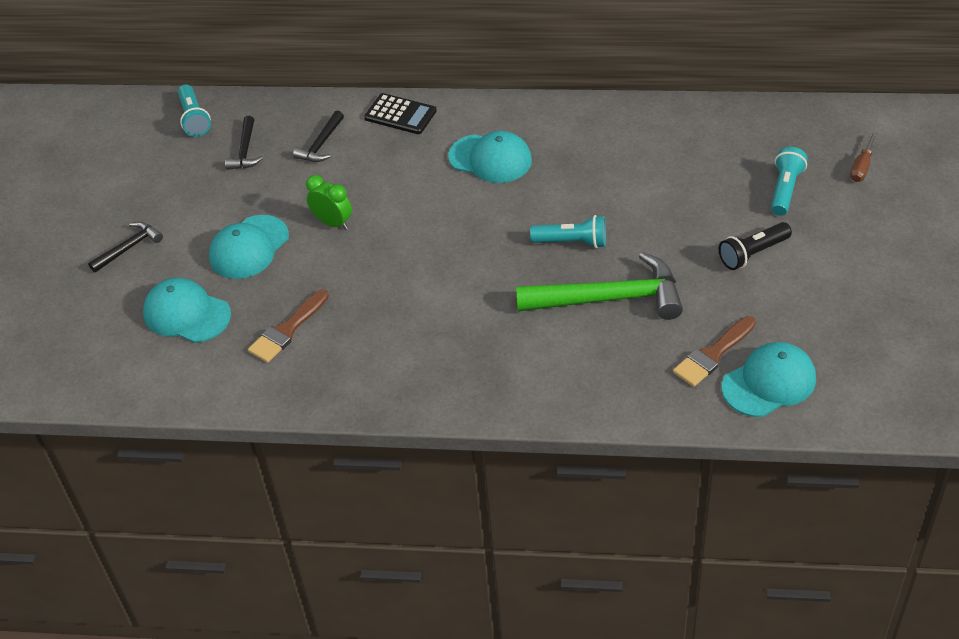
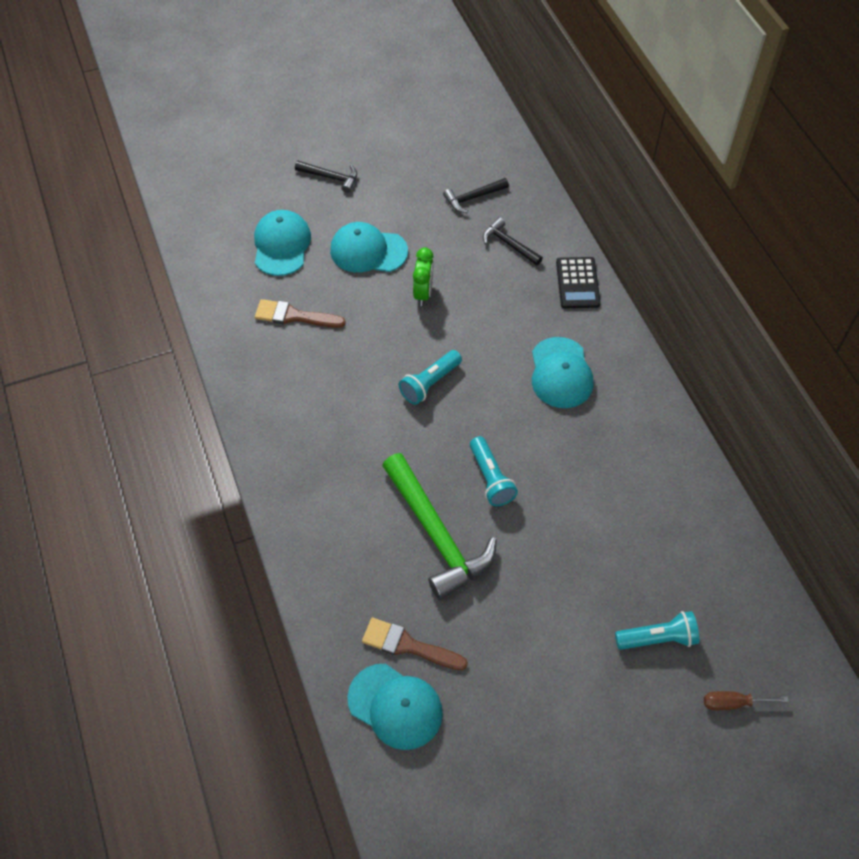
camera: 60 degrees right, 10 degrees up
turquoise flashlight [178,85,211,137] -> turquoise flashlight moved to [399,350,462,405]
black hammer [293,111,344,162] -> black hammer turned 45 degrees clockwise [483,217,543,266]
black flashlight [719,222,792,270] -> none

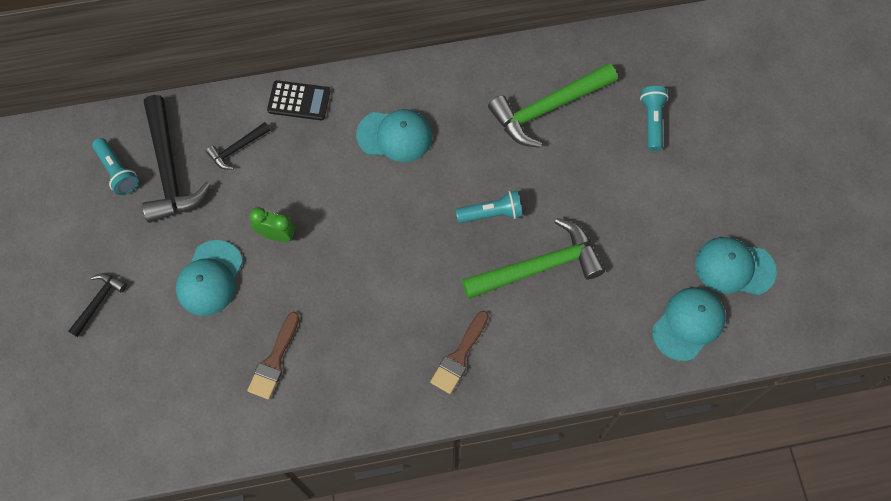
camera: 80 degrees left, 10 degrees up
turquoise cap [254,210,311,276] -> turquoise cap moved to [695,237,777,295]
brown brush [362,618,468,671] -> brown brush moved to [430,311,489,394]
turquoise flashlight [399,350,462,405] -> turquoise flashlight moved to [92,138,139,195]
black hammer [443,178,509,213] -> black hammer [142,95,211,223], size x2.01
brown screwdriver [704,691,789,710] -> none
none -> green hammer [488,63,617,148]

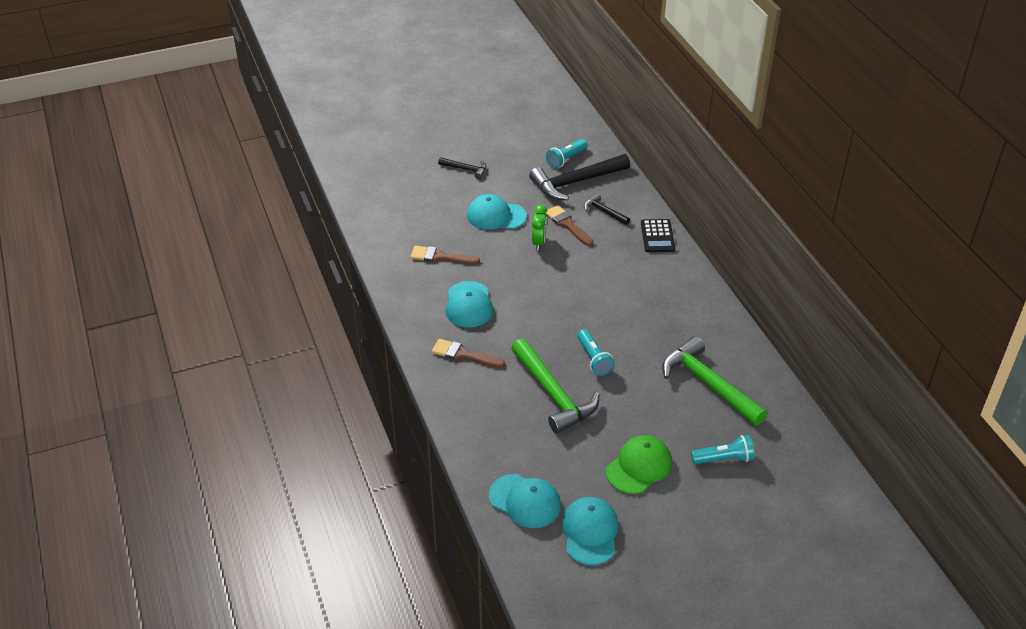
camera: 80 degrees right, 25 degrees down
turquoise cap [356,109,432,162] -> turquoise cap moved to [446,281,493,328]
none -> brown brush [545,205,594,246]
none -> green cap [606,435,672,494]

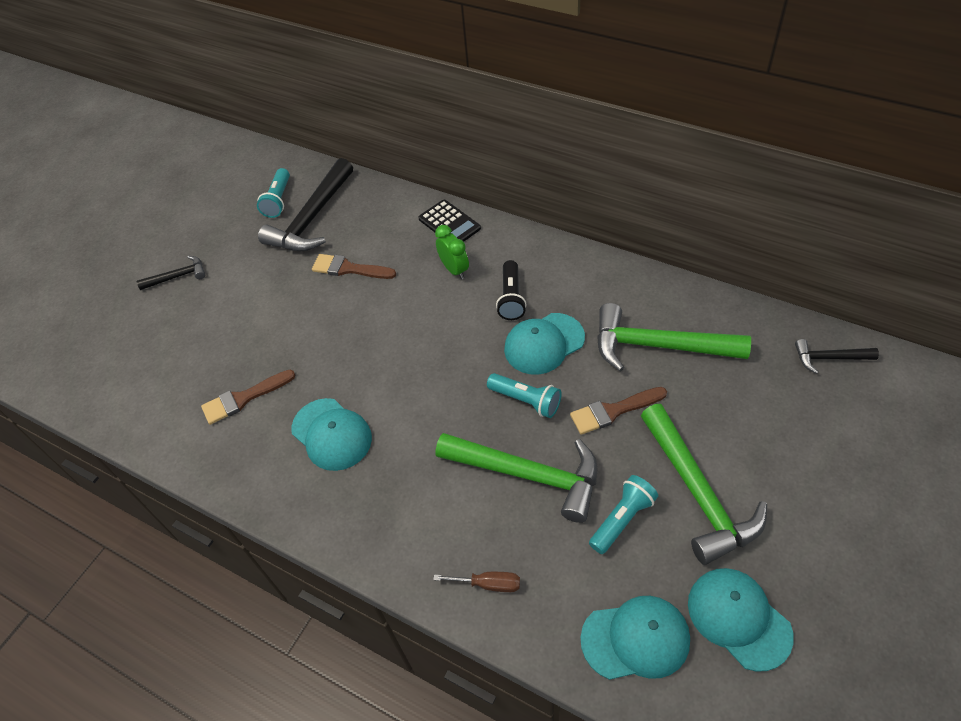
camera: 35 degrees left, 10 degrees up
brown brush [432,339,505,368] -> brown brush moved to [570,387,667,435]
turquoise cap [467,194,527,230] -> turquoise cap moved to [504,313,585,375]
green clock [532,205,547,250] -> green clock moved to [435,225,469,279]
black hammer [584,193,630,225] -> black hammer moved to [795,339,879,374]
green cap [606,435,672,494] -> green hammer [641,404,767,565]
turquoise flashlight [691,435,755,464] -> turquoise flashlight moved to [589,475,658,554]
none -> brown screwdriver [433,572,520,592]
none -> black flashlight [496,260,527,320]

